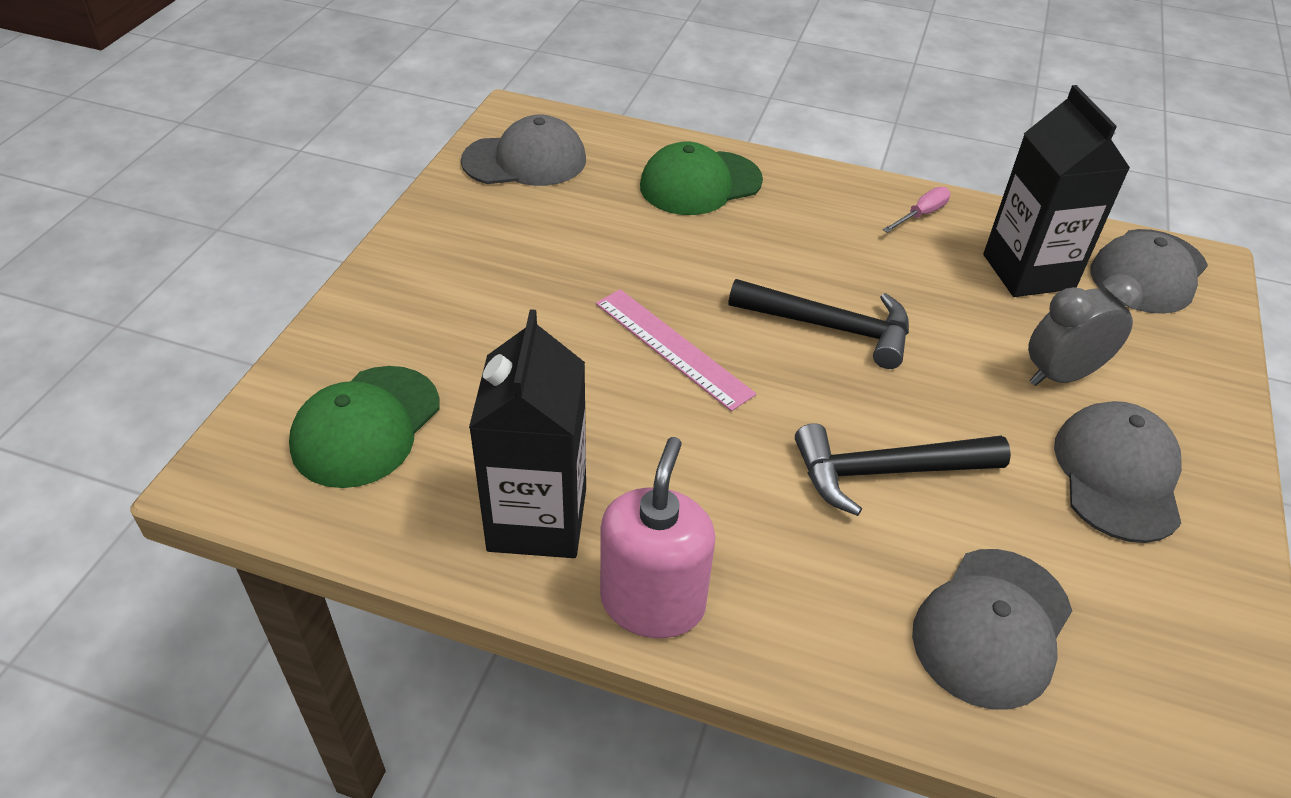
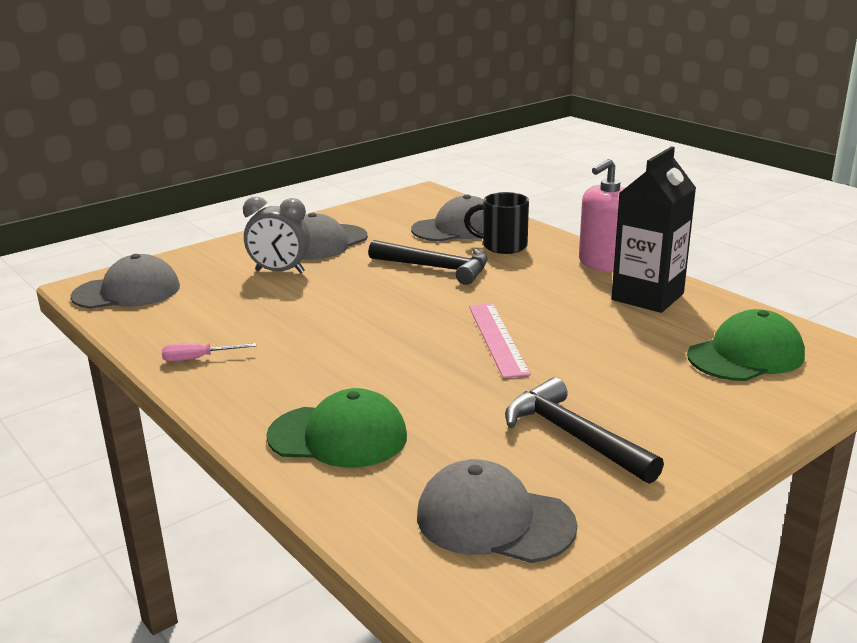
camera: 145 degrees left, 20 degrees down
black hammer [729,279,909,369] -> black hammer moved to [505,377,664,484]
black carton [983,85,1130,297] -> none
none -> black mug [464,192,529,254]

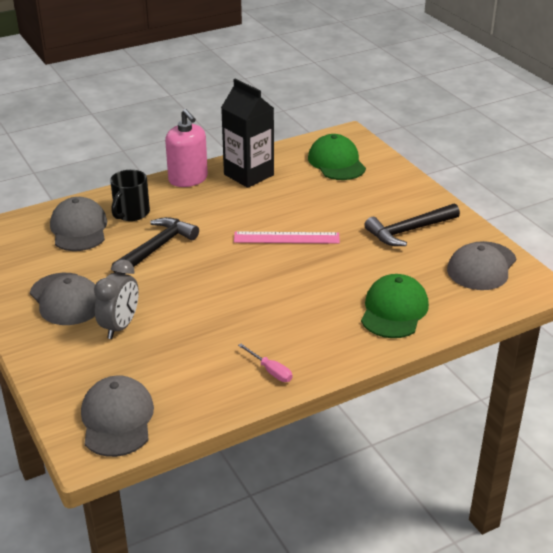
camera: 80 degrees left, 10 degrees up
pink screwdriver [162,343,256,362] -> pink screwdriver turned 45 degrees counterclockwise [238,344,292,382]

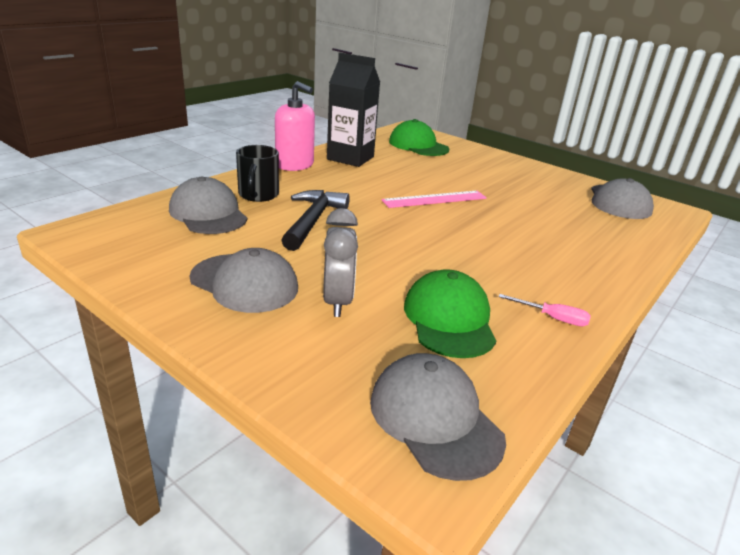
camera: 25 degrees left, 5 degrees down
green cap [361,274,429,338] -> green cap moved to [404,269,496,358]
black hammer [364,203,460,246] -> none

